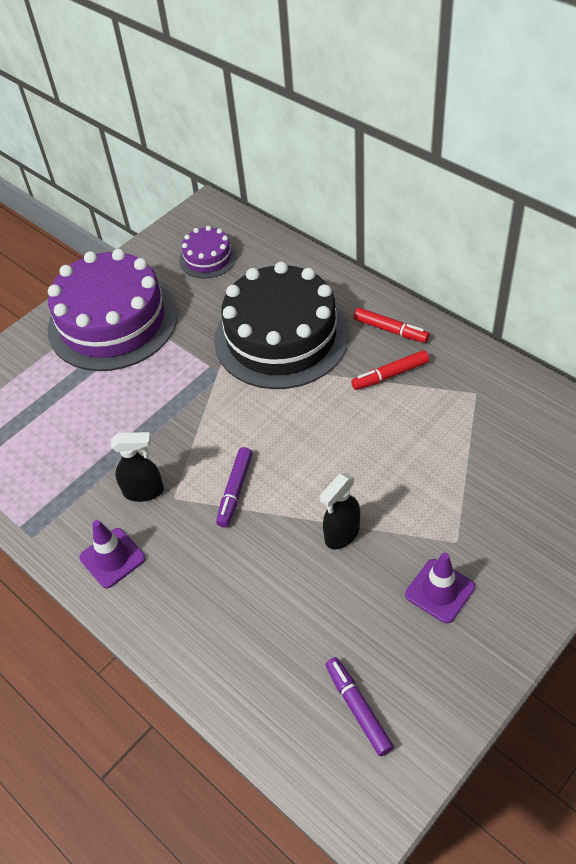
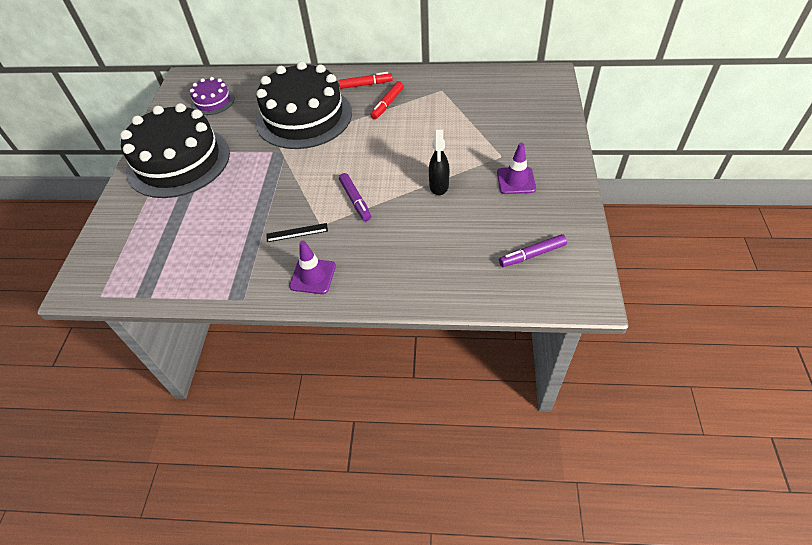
camera: 40 degrees left, 0 degrees up
purple cake [48,249,178,371] -> black cake [120,103,230,198]
black spray bottle [111,432,164,502] -> black ruler [266,223,328,242]
purple marker [325,657,394,756] -> purple marker turned 45 degrees counterclockwise [499,234,567,267]

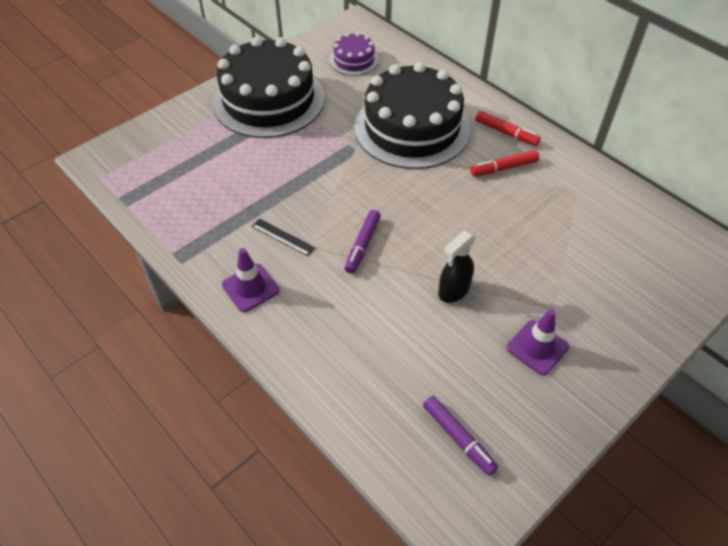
camera: 40 degrees right, 0 degrees up
purple marker [499,234,567,267] -> purple marker turned 150 degrees counterclockwise [423,396,498,476]

